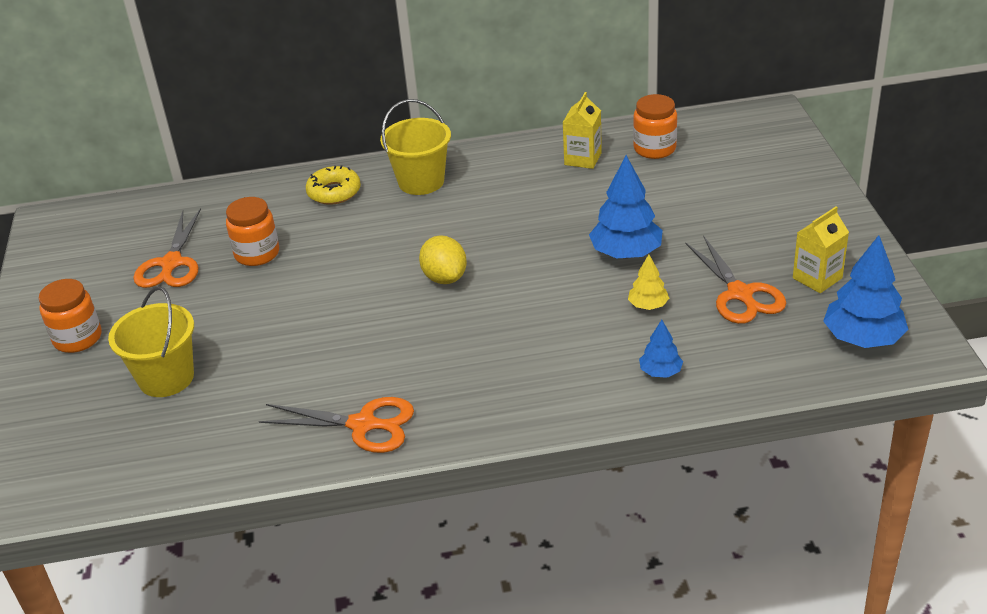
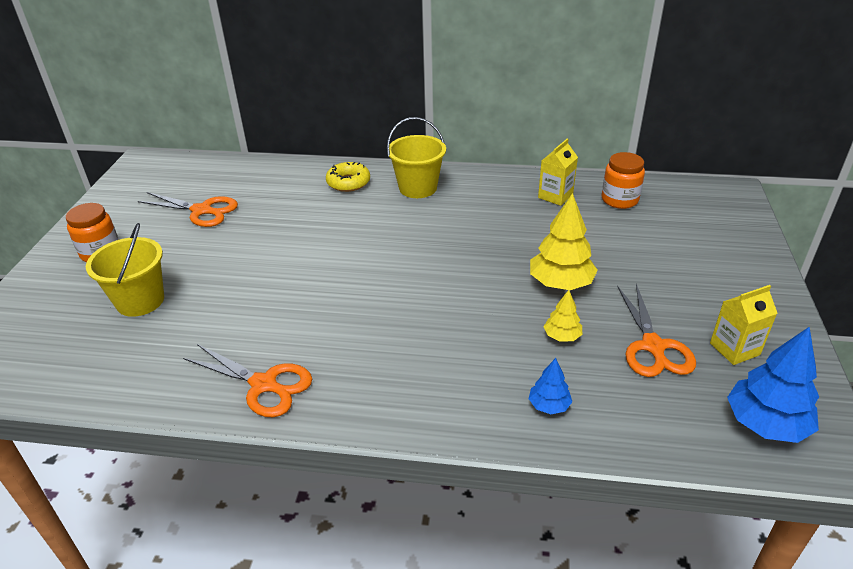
camera: 15 degrees right, 0 degrees up
orange scissors [133,208,201,288] -> orange scissors turned 90 degrees counterclockwise [138,192,238,227]
orange jar [226,197,279,266] -> none
yellow lemon [419,235,467,284] -> none
blue tree [589,155,663,258] -> yellow tree [530,193,598,290]

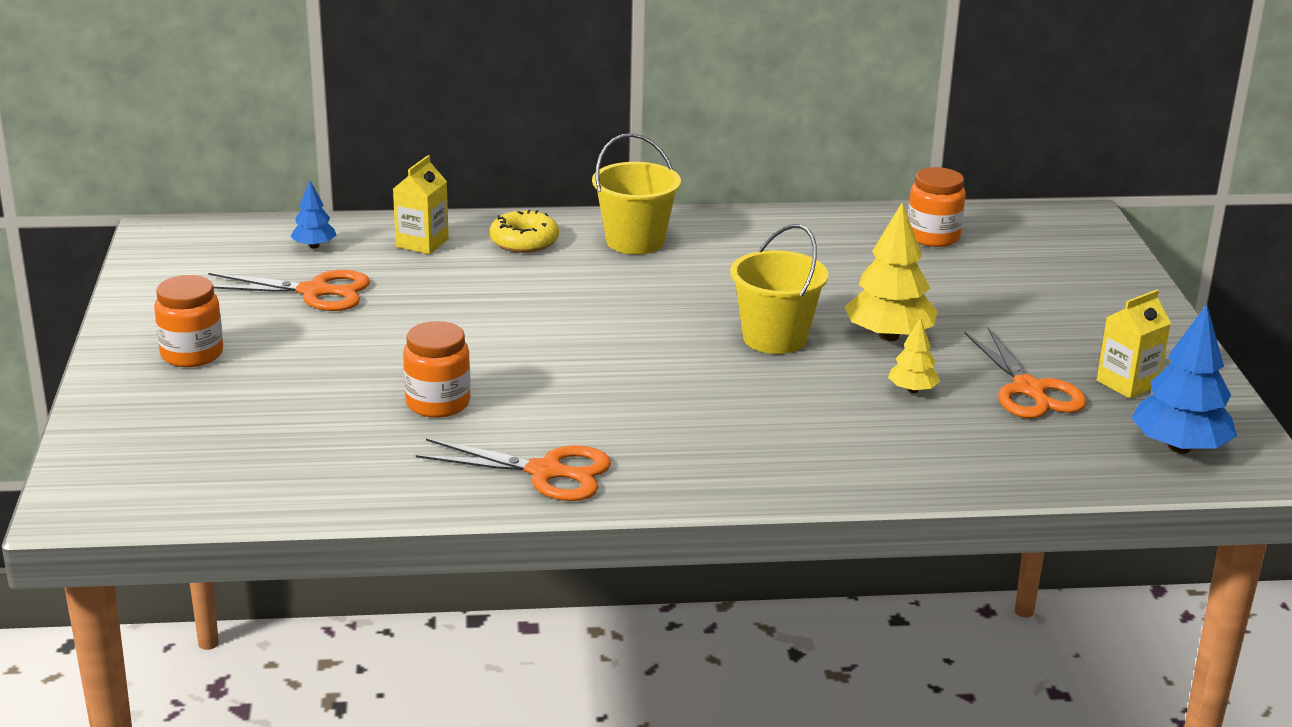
camera: 15 degrees left, 10 degrees down
yellow bucket [86,223,164,317] -> yellow bucket moved to [730,224,828,354]
blue tree [529,358,572,414] -> blue tree moved to [290,180,337,248]
yellow carton [538,139,578,206] -> yellow carton moved to [393,155,449,254]
none -> orange jar [403,321,471,418]

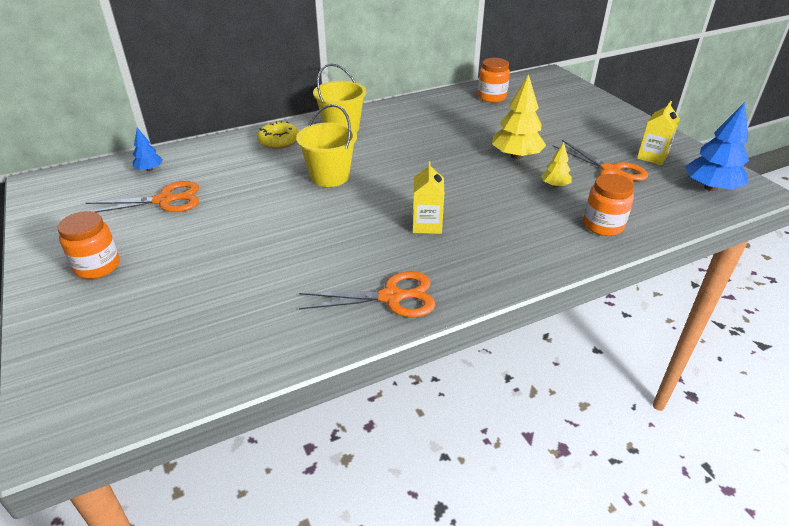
camera: 20 degrees left, 10 degrees up
yellow carton [393,155,449,254] -> yellow carton moved to [413,161,444,234]
orange jar [403,321,471,418] -> orange jar moved to [583,174,634,236]
yellow bucket [730,224,828,354] -> yellow bucket moved to [296,104,357,187]

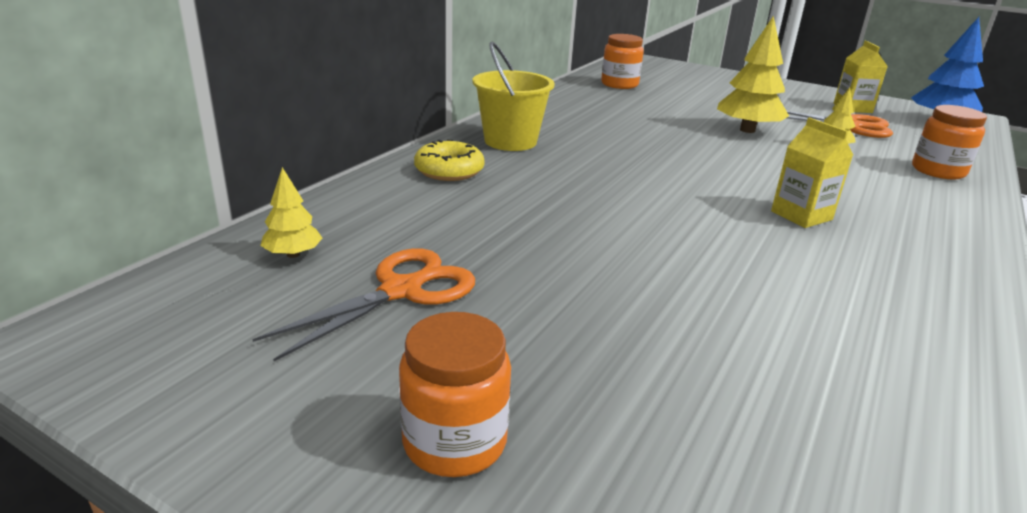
camera: 35 degrees left, 10 degrees down
blue tree [133,128,163,171] -> yellow tree [260,167,322,258]
yellow bucket [296,104,357,187] -> none
orange scissors [299,271,436,317] -> none

